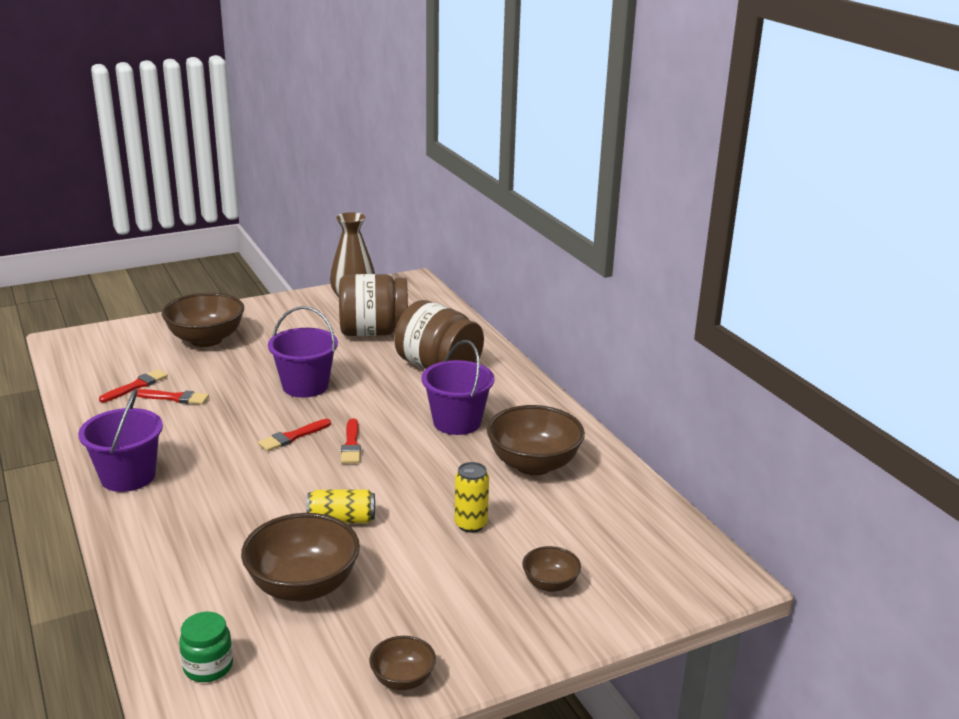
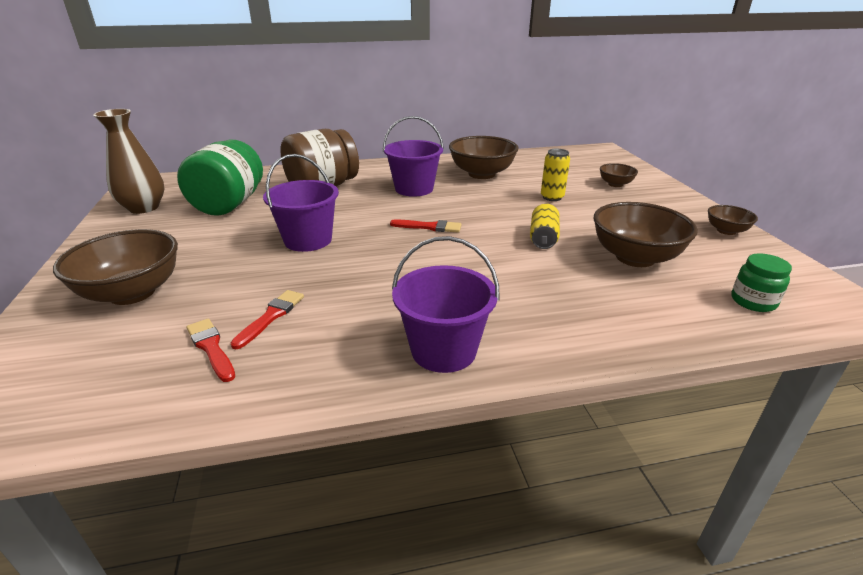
camera: 75 degrees left, 5 degrees up
red brush [258,419,331,451] -> none
brown jar [339,274,408,336] -> green jar [177,140,263,216]

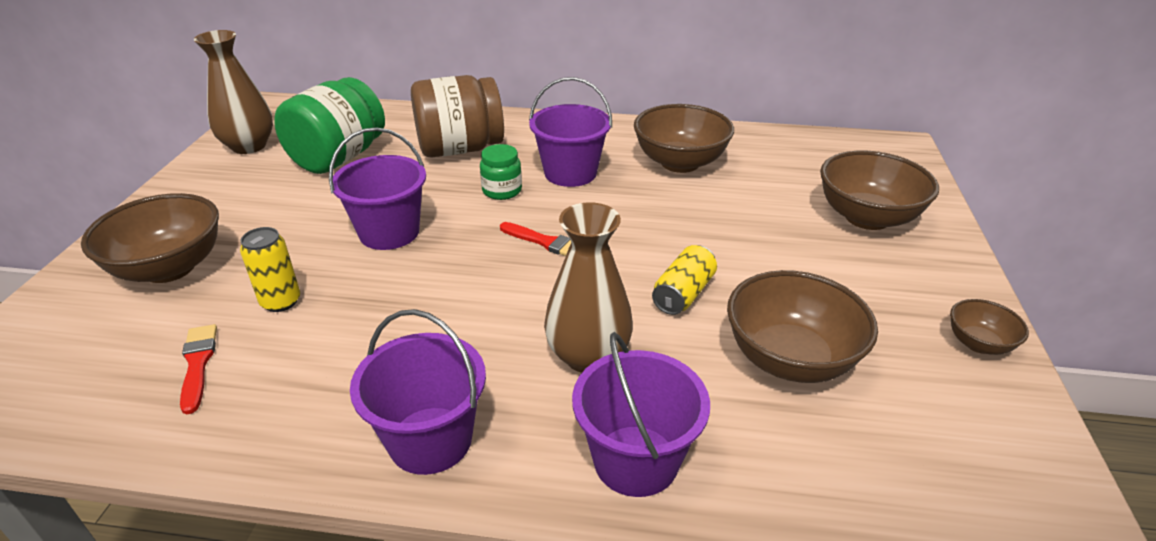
camera: 20 degrees right, 5 degrees up
red brush [230,290,304,349] -> none
yellow can [541,149,570,201] -> yellow can moved to [240,227,300,312]
brown bowl [600,163,638,187] -> brown bowl [820,151,939,230], size x1.94
green jar [731,253,792,312] -> green jar moved to [480,144,522,200]
none -> brown vase [544,202,633,373]
none -> purple bucket [572,332,710,497]

